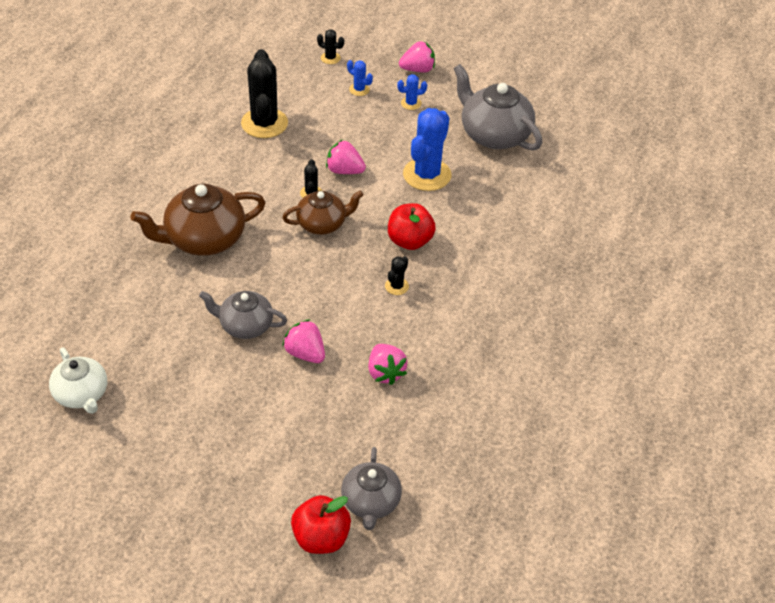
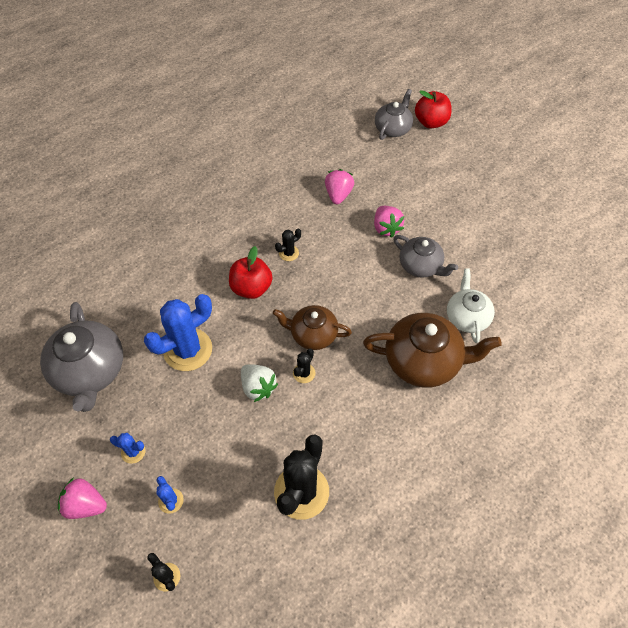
camera: 150 degrees left, 10 degrees up
white teapot [49,347,107,414] -> white teapot moved to [447,268,495,343]
pink strawberry [326,140,366,174] -> white strawberry [241,364,278,402]

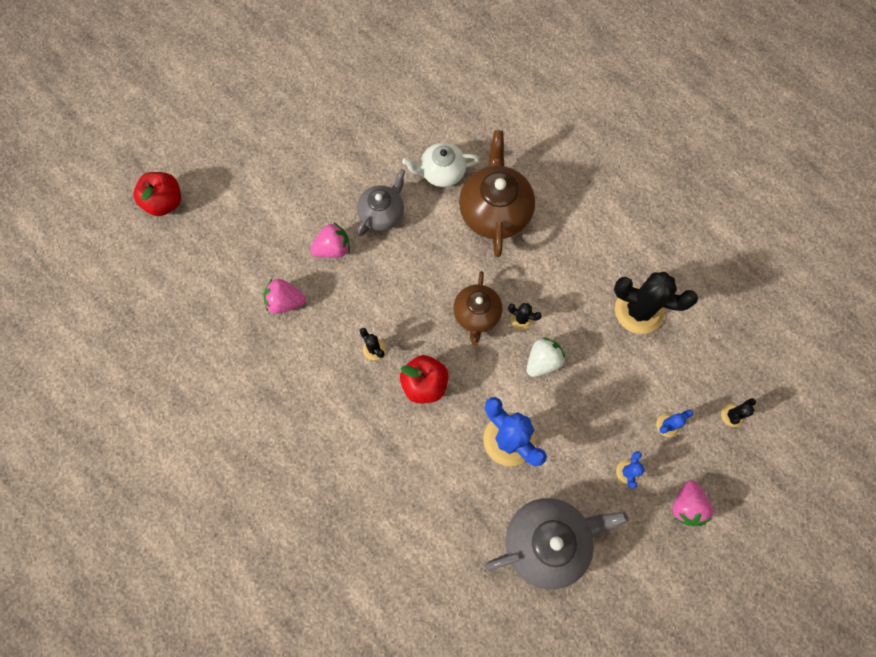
camera: 95 degrees left, 15 degrees up
grey teapot [375,89,413,140] -> none

